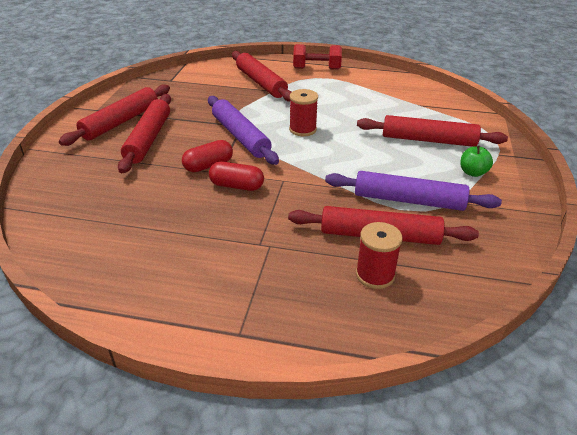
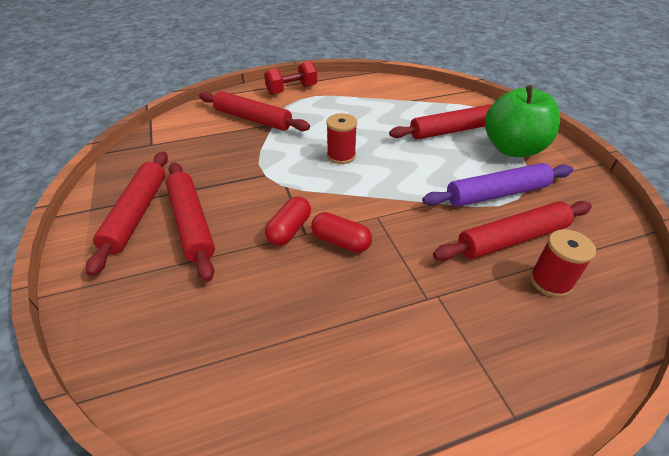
camera: 30 degrees left, 5 degrees up
purple rolling pin [208,96,279,165] -> none
red capsule [209,162,264,191] -> red capsule turned 45 degrees clockwise [311,212,372,253]
green apple [460,146,493,177] -> green apple [485,85,560,157], size x2.36

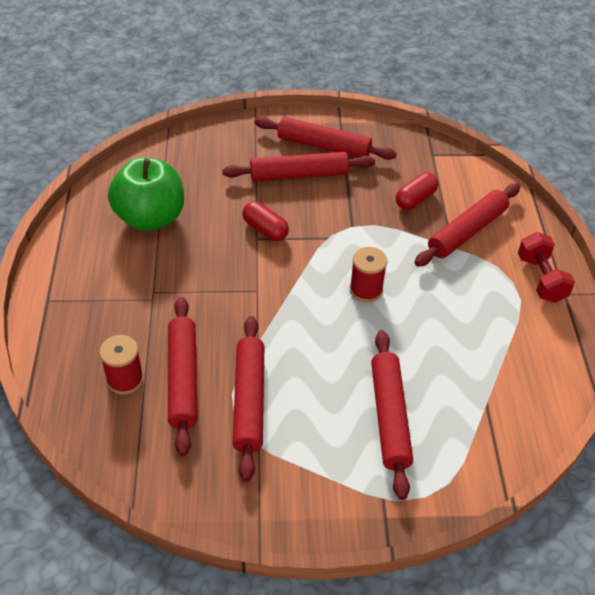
camera: 105 degrees right, 5 degrees up
red capsule [311,212,372,253] -> red capsule moved to [396,172,438,210]
purple rolling pin [422,163,573,207] -> red rolling pin [232,316,264,482]
green apple [485,85,560,157] -> green apple moved to [108,157,184,231]

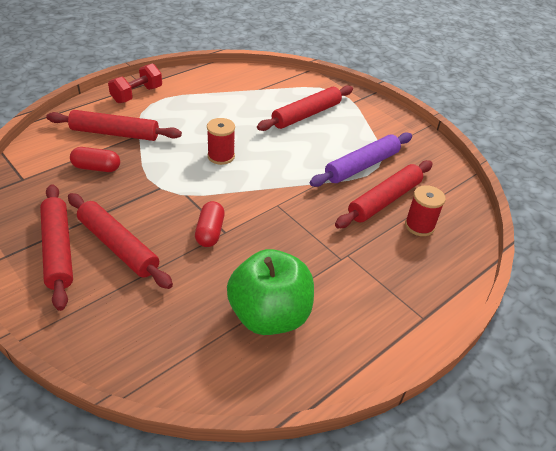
camera: 130 degrees left, 5 degrees down
red rolling pin [232,316,264,482] -> purple rolling pin [310,132,412,187]

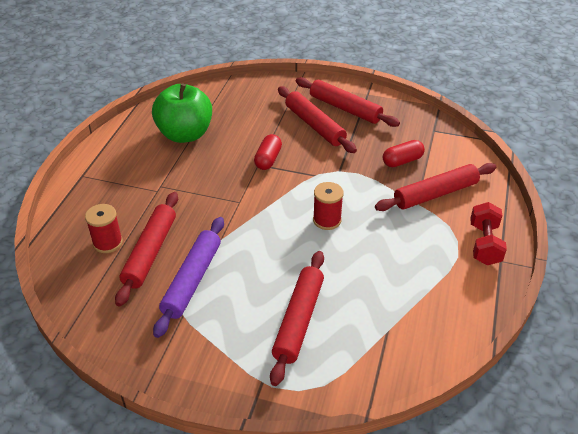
camera: 150 degrees right, 0 degrees up
red rolling pin [68,193,173,289] -> red rolling pin turned 45 degrees clockwise [278,86,357,153]
red capsule [195,201,225,247] -> red capsule turned 45 degrees clockwise [254,134,282,170]

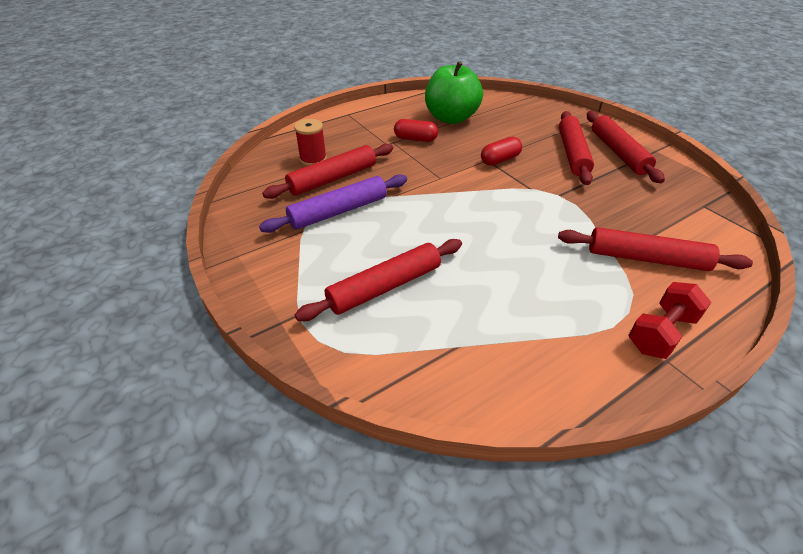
camera: 40 degrees right, 0 degrees up
red spool [313,182,343,230] -> none
red capsule [383,140,425,167] -> red capsule moved to [394,119,438,142]

